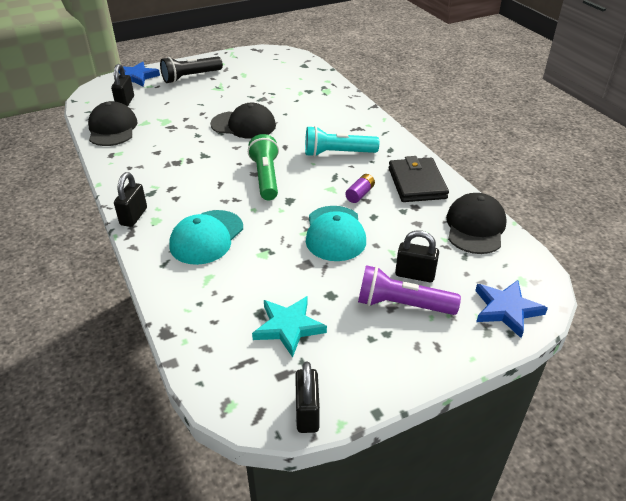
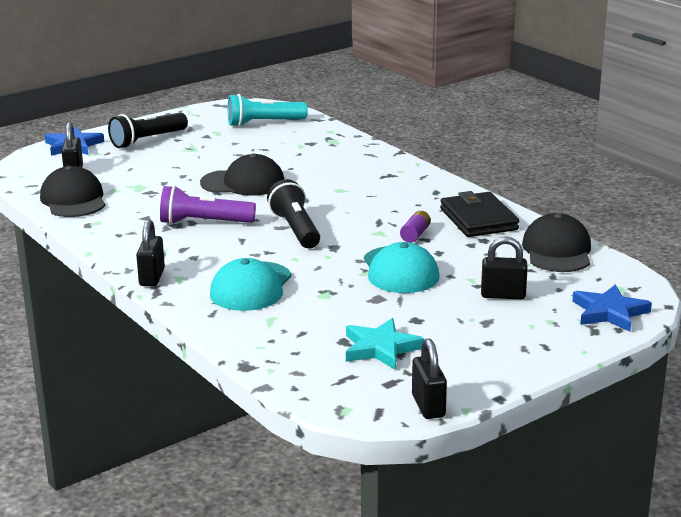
camera: 10 degrees left, 15 degrees down
green flashlight [248,134,279,200] -> black flashlight [267,179,320,248]
turquoise flashlight [305,126,379,157] -> turquoise flashlight moved to [228,94,308,127]
purple flashlight [358,265,461,315] -> purple flashlight moved to [160,185,256,225]

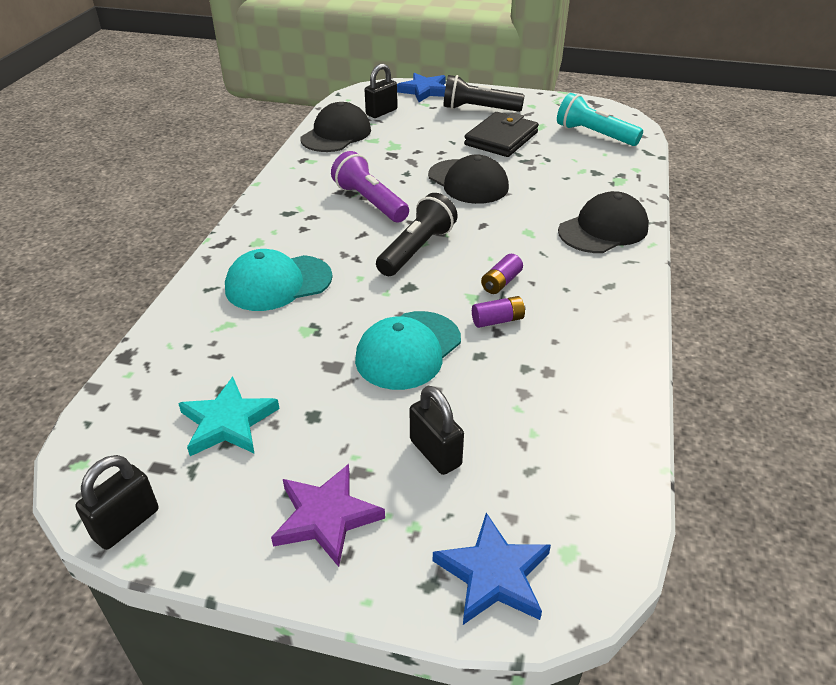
camera: 50 degrees right, 15 degrees up
black padlock [136,219,165,286] -> none
black wallet [440,191,519,237] -> black wallet moved to [464,112,539,157]
black cap [522,213,591,272] -> black cap moved to [558,191,649,253]
none -> purple star [271,464,385,567]
none -> purple battery [481,254,523,294]

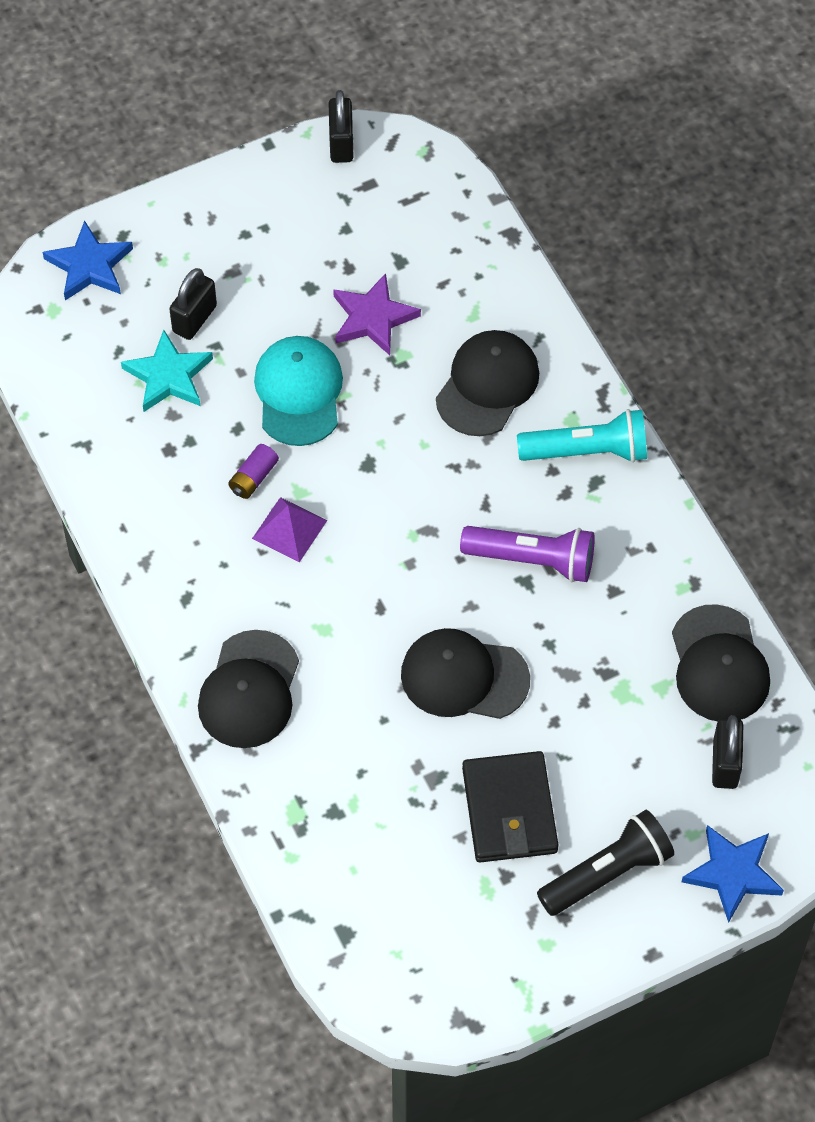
camera: 140 degrees right, 20 degrees up
turquoise star [178,377,280,456] -> turquoise star moved to [121,330,213,412]
turquoise cap [225,249,333,311] -> black cap [436,330,539,436]
purple star [271,464,385,567] -> purple star moved to [333,273,421,355]
black flashlight [376,193,458,276] -> none
black padlock [410,386,464,475] -> black padlock turned 75 degrees counterclockwise [169,268,217,340]
purple battery [481,254,523,294] -> purple pyramid [252,497,327,562]
turquoise flashlight [557,93,643,146] -> turquoise flashlight moved to [517,409,647,463]

